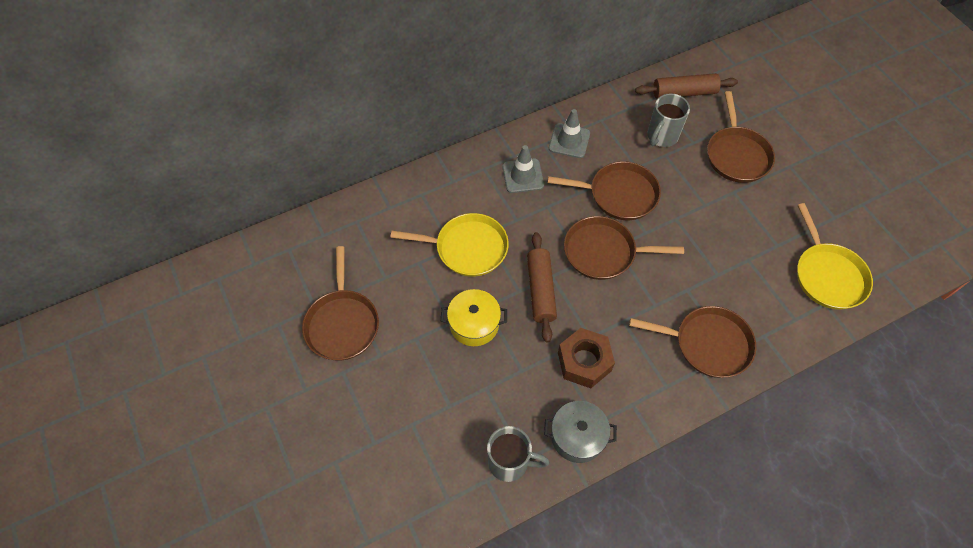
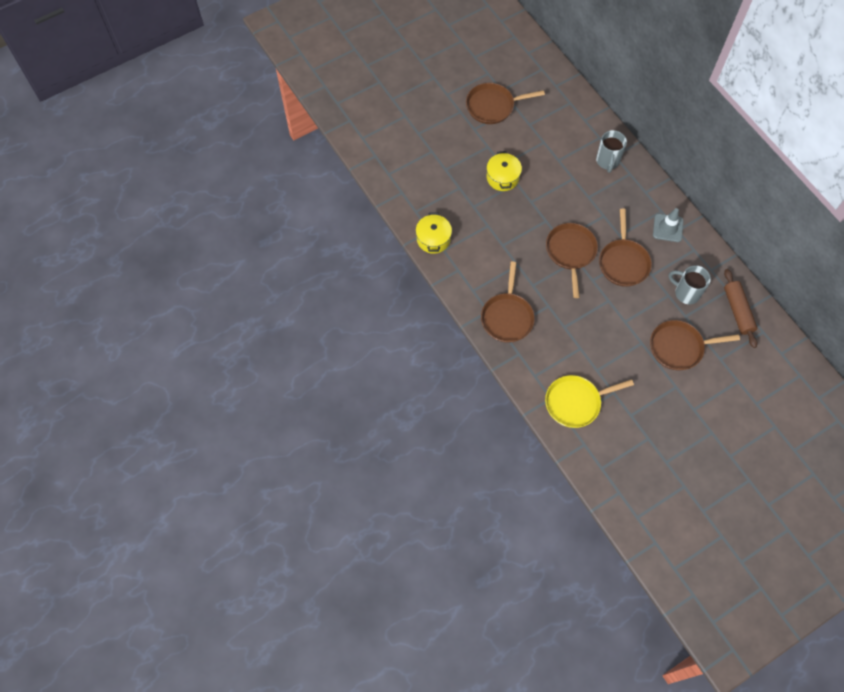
camera: 85 degrees right, 5 degrees up
yellow pan [390,213,509,277] -> none
grey mug [487,426,550,482] -> grey mug moved to [596,130,627,173]
grey traffic cone [503,145,544,193] -> none
brown rolling pin [527,232,557,342] -> none
grey pot [544,401,617,463] -> yellow pot [416,213,452,254]
brown nut [558,328,615,388] -> none

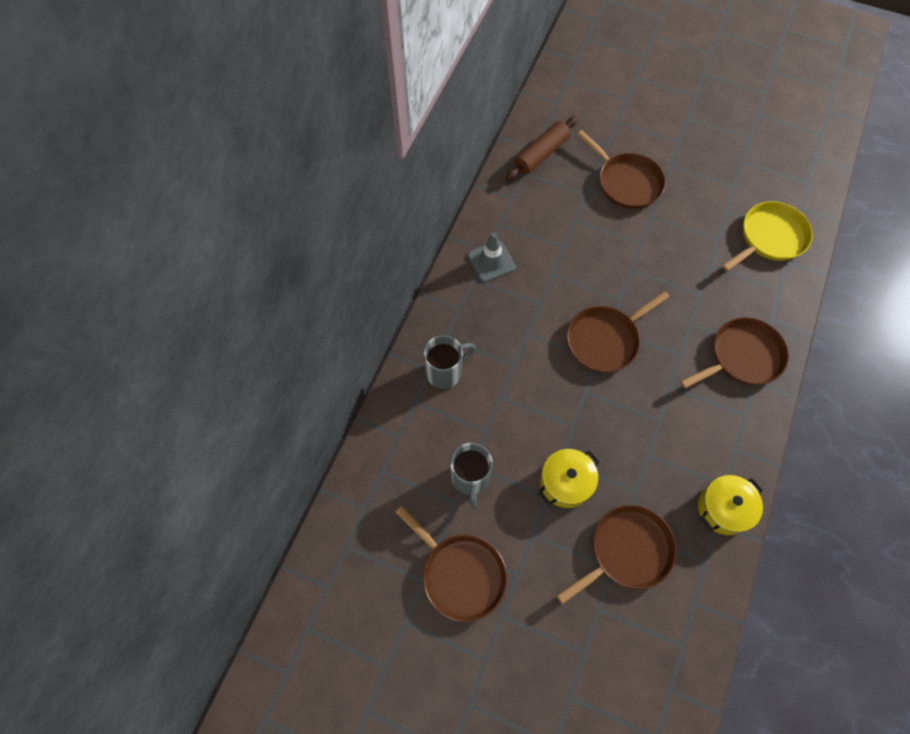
camera: 125 degrees left, 0 degrees up
yellow pan [545,375,634,428] -> yellow pan turned 75 degrees counterclockwise [722,201,813,271]
brown pan [599,209,652,287] -> brown pan moved to [557,505,676,605]
grey mug [669,265,711,304] -> grey mug moved to [450,443,493,509]

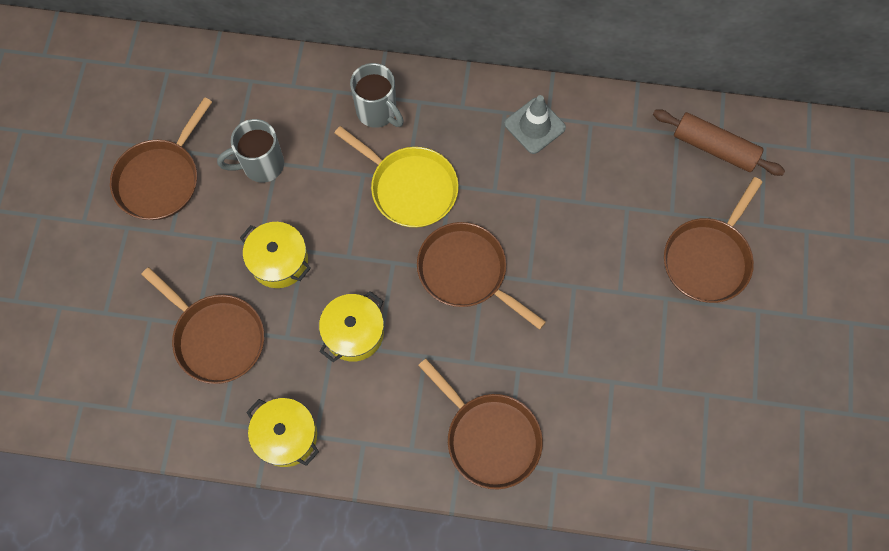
camera: 75 degrees right, 5 degrees up
yellow pan [722,201,813,271] -> yellow pan moved to [334,126,459,228]
none -> yellow pot [319,291,384,362]

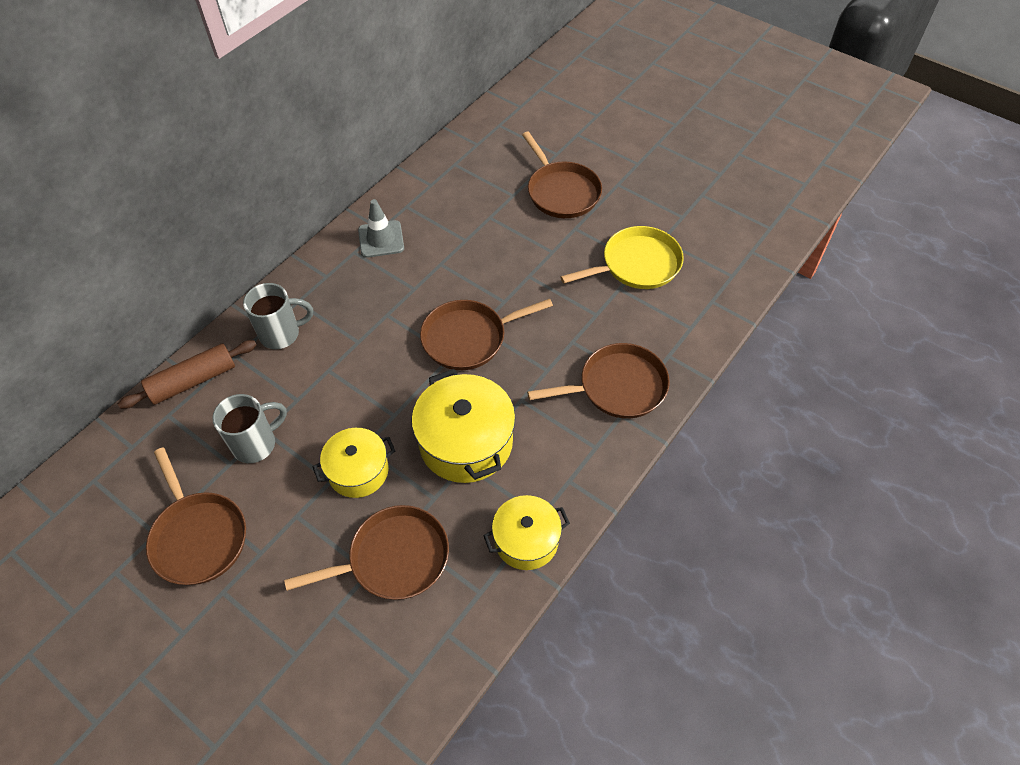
camera: 60 degrees left, 15 degrees down
grey mug [217,119,284,183] -> grey mug turned 135 degrees counterclockwise [212,394,287,463]
yellow pot [319,291,384,362] -> yellow pot [411,369,516,483], size x1.57
yellow pan [334,126,459,228] -> yellow pan moved to [560,226,684,289]
brown rolling pin [653,109,785,176] -> brown rolling pin moved to [118,340,257,409]

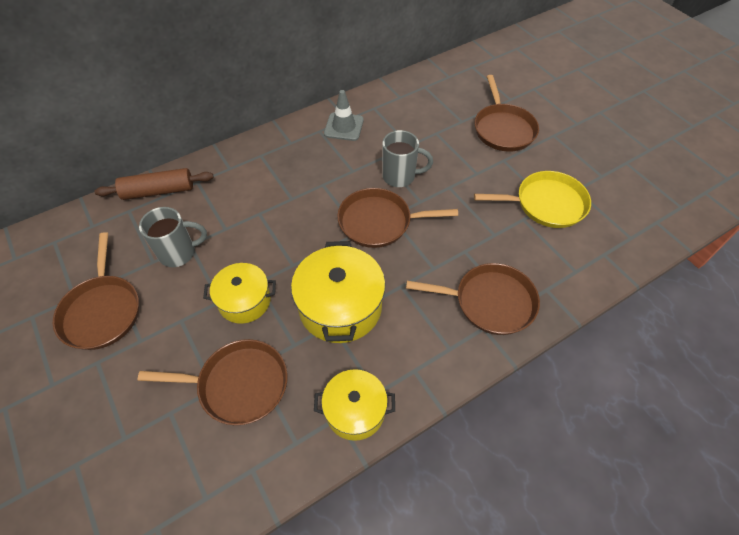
camera: 20 degrees right, 0 degrees up
grey mug [243,283,313,349] -> grey mug moved to [382,130,433,187]

